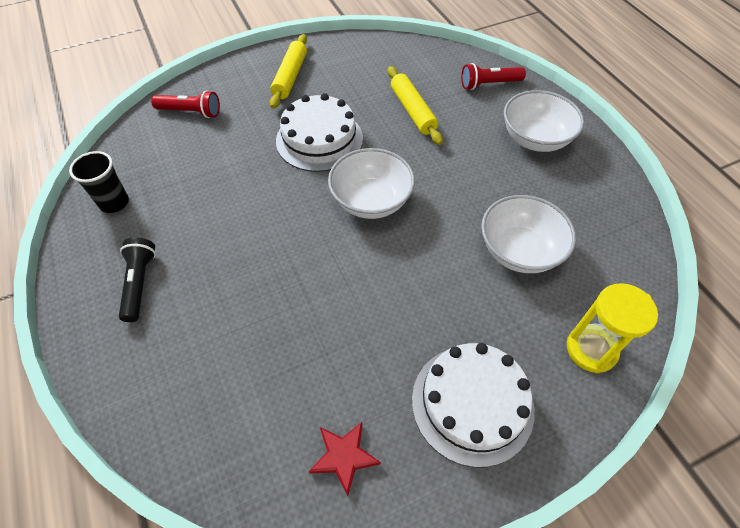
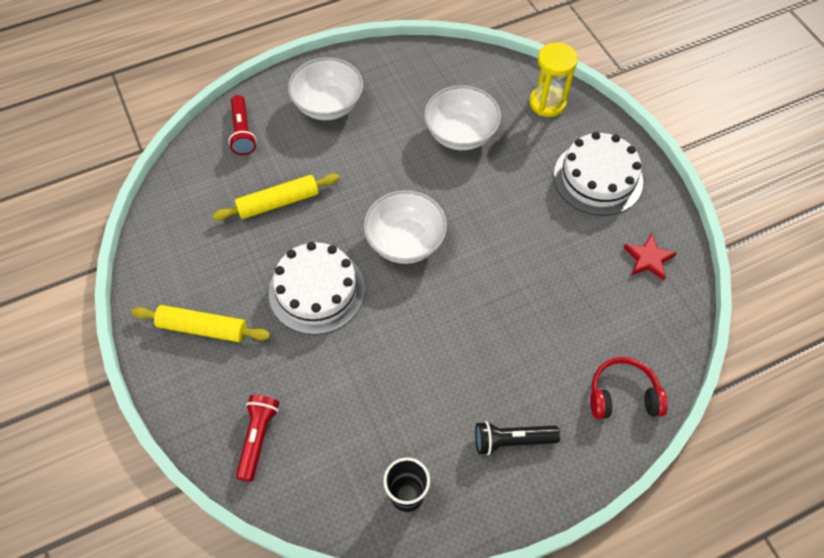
camera: 90 degrees left, 5 degrees up
none -> red headphones [590,357,668,419]

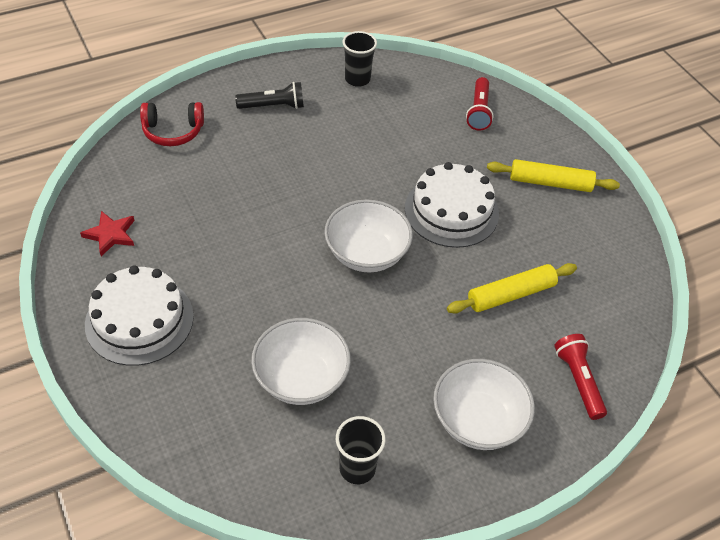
camera: 175 degrees right, 10 degrees down
yellow hourglass [530,42,578,117] -> none
none -> black cup [336,416,386,484]

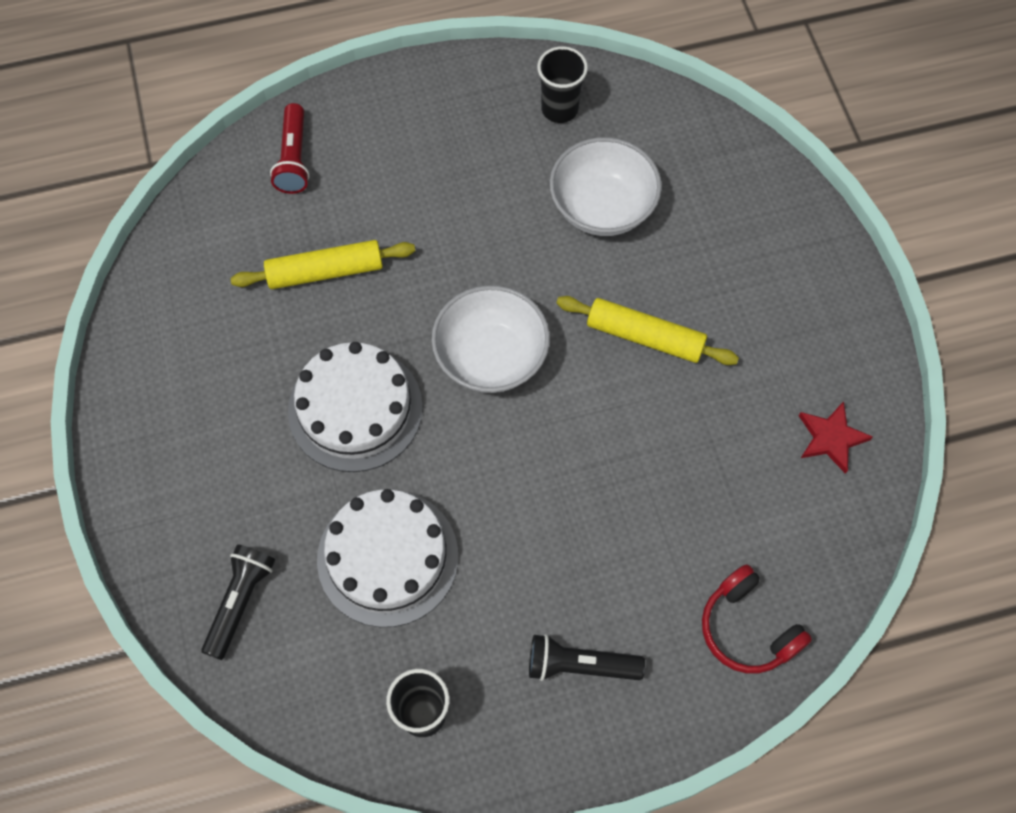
camera: 165 degrees left, 15 degrees up
white cake [85,265,194,366] -> white cake moved to [317,489,458,627]
red headphones [140,102,204,146] -> red headphones turned 135 degrees counterclockwise [702,564,812,674]
white bowl [433,359,535,450] -> none
red flashlight [466,77,493,131] -> black flashlight [201,544,275,660]
yellow rolling pin [487,159,620,192] -> yellow rolling pin moved to [556,296,739,365]

